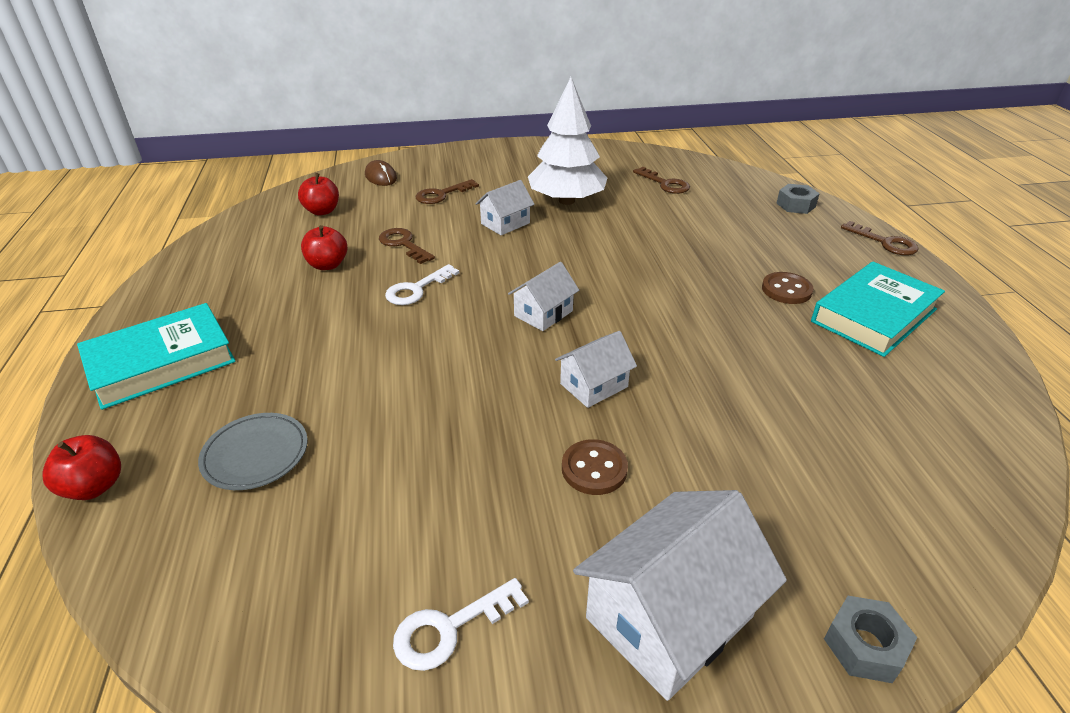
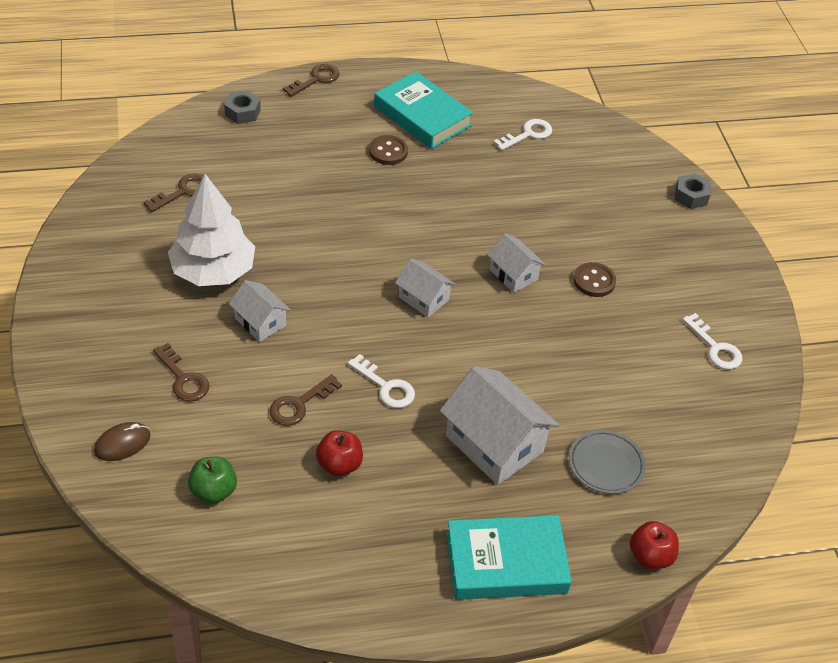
camera: 95 degrees left, 10 degrees up
turquoise book [77,303,236,410] -> turquoise book turned 60 degrees counterclockwise [446,515,572,600]
red apple [298,173,339,215] -> green apple [188,457,237,504]
white house [573,490,787,701] -> white house moved to [440,366,559,485]
none -> white key [494,119,552,151]

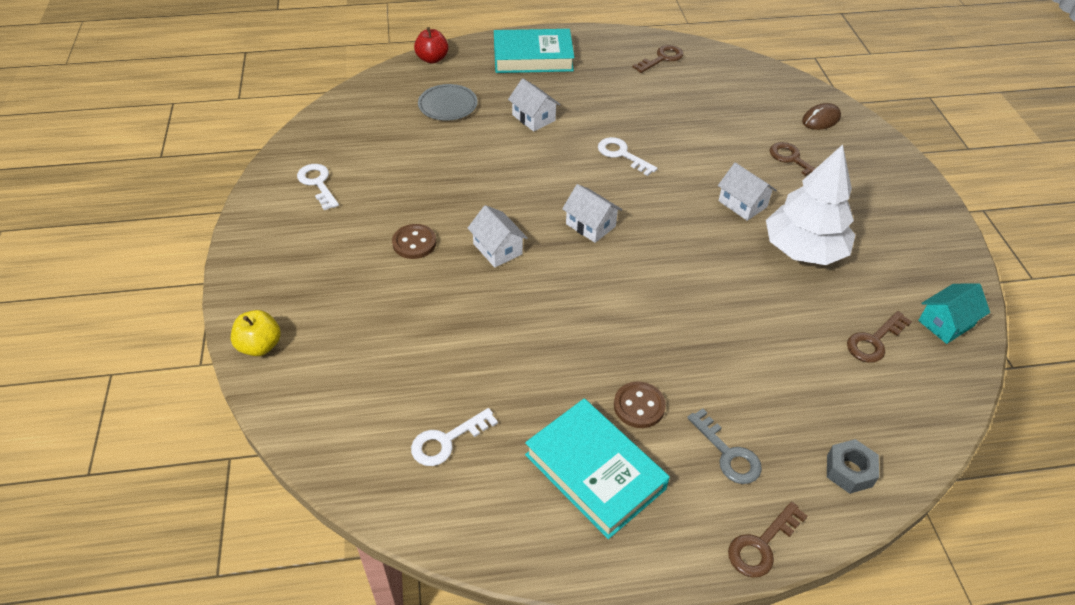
camera: 175 degrees left, 0 degrees up
green apple [188,457,237,504] -> none
brown key [269,374,342,426] -> brown key moved to [633,45,683,73]
red apple [316,430,363,476] -> none
white house [440,366,559,485] -> white house [508,78,560,132], size x0.56
grey nut [675,173,711,209] -> yellow apple [231,310,281,356]
none -> grey key [687,409,762,484]
none -> turquoise house [918,283,990,344]

